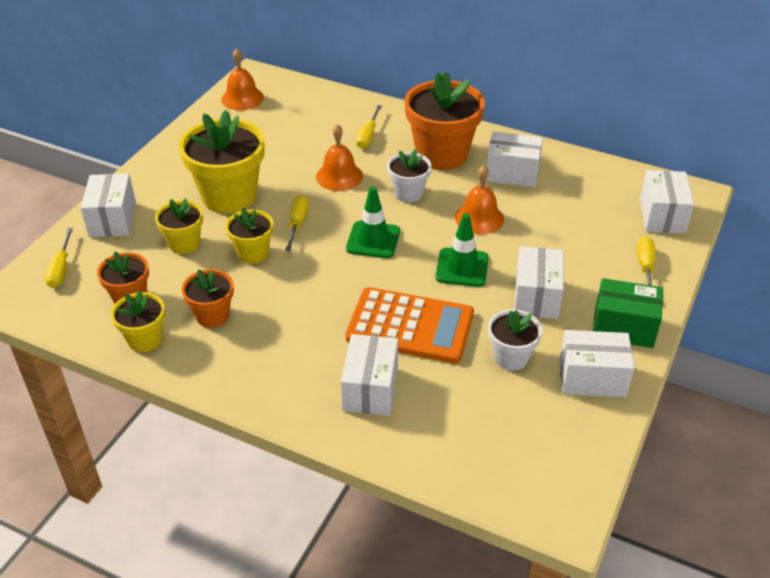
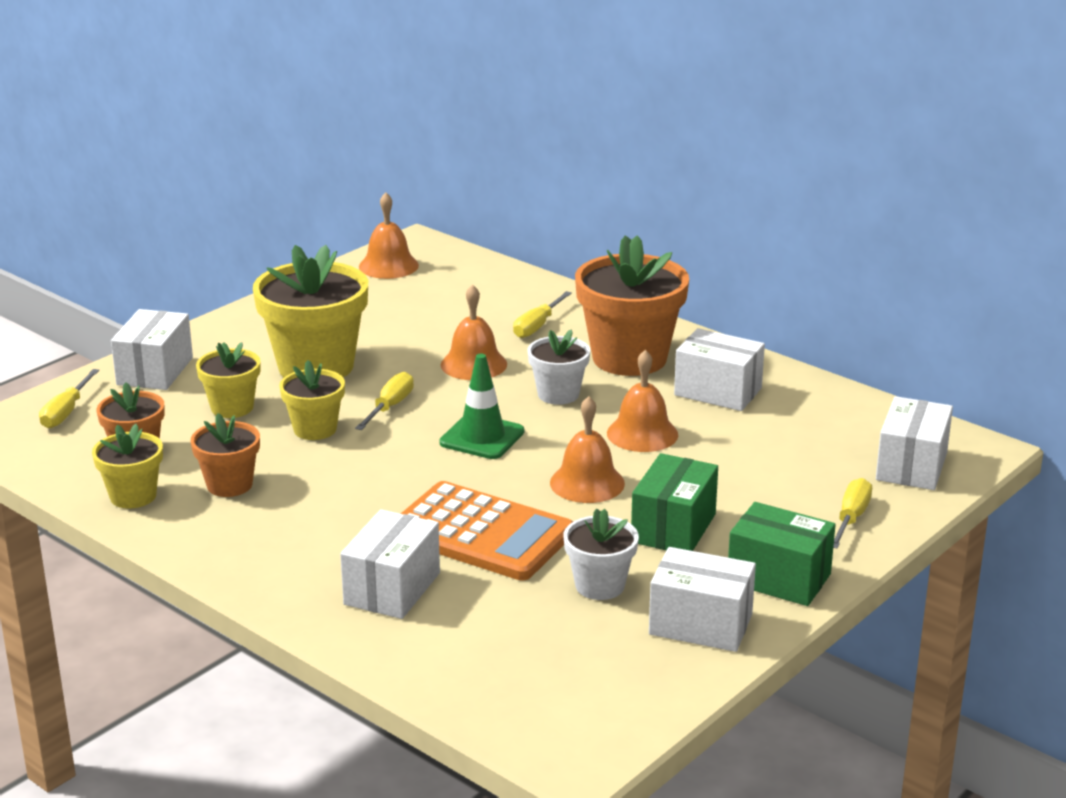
camera: 15 degrees right, 15 degrees down
green traffic cone [435,213,489,287] -> orange bell [550,396,625,503]
white box [514,246,564,319] -> green box [631,453,718,551]

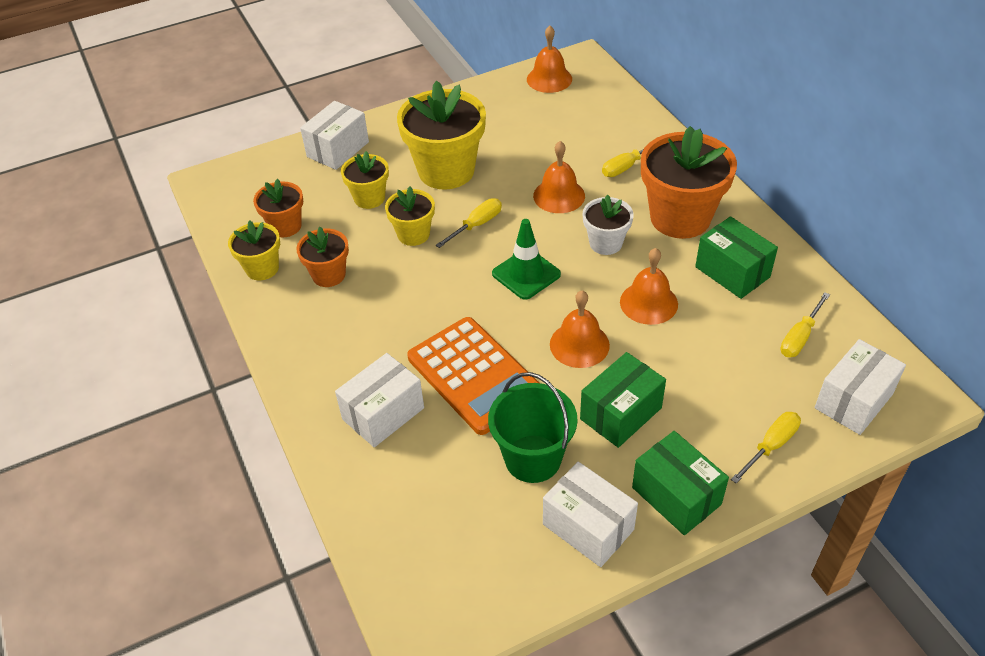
camera: 25 degrees right, 20 degrees up
yellow screwdriver [39,369,99,428] -> yellow screwdriver moved to [780,292,830,357]
white flower pot [564,508,639,600] -> green bucket [488,372,578,483]
white box [674,328,765,411] -> green box [695,216,778,299]

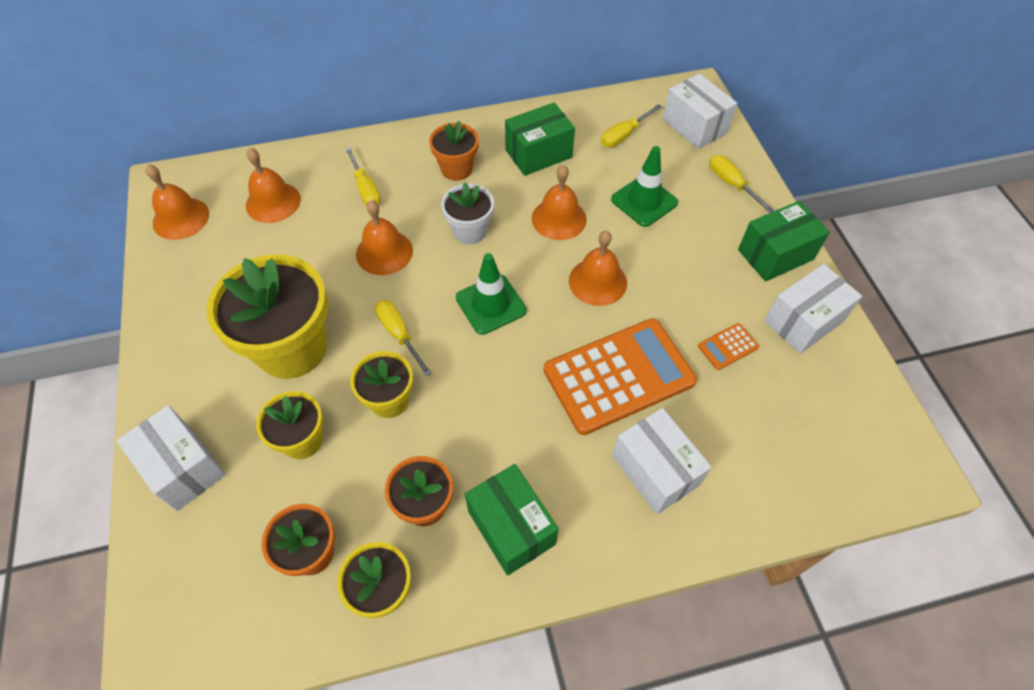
camera: 80 degrees left, 10 degrees up
green bucket [488,372,578,483] -> orange calculator [698,323,759,370]
green box [580,352,666,448] -> green box moved to [465,464,559,576]
orange flower pot [641,126,737,239] -> orange flower pot [429,121,479,181], size x0.54
yellow screwdriver [780,292,830,357] -> yellow screwdriver turned 90 degrees clockwise [601,104,662,147]
none -> orange bell [246,148,301,223]
none -> green traffic cone [611,146,678,227]

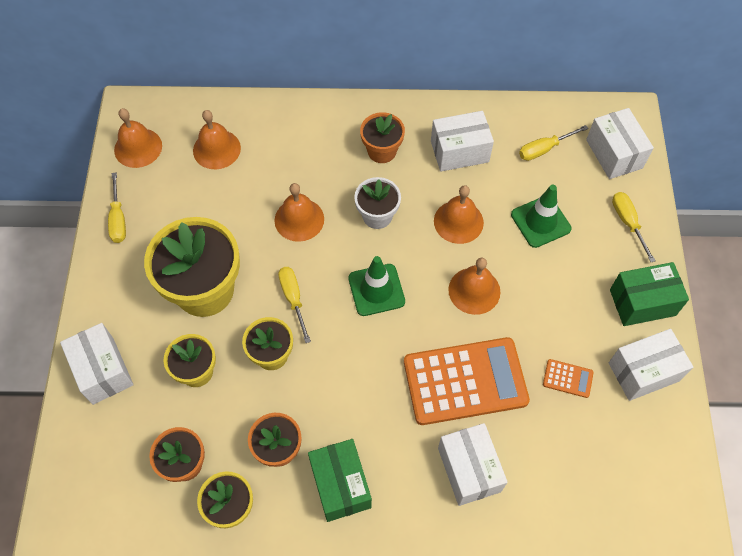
camera: 15 degrees right, 5 degrees up
yellow screwdriver [345,146,381,206] -> yellow screwdriver moved to [108,172,126,243]
green box [505,103,575,176] -> white box [431,111,494,172]
orange calculator [698,323,759,370] -> orange calculator turned 150 degrees counterclockwise [543,359,594,398]

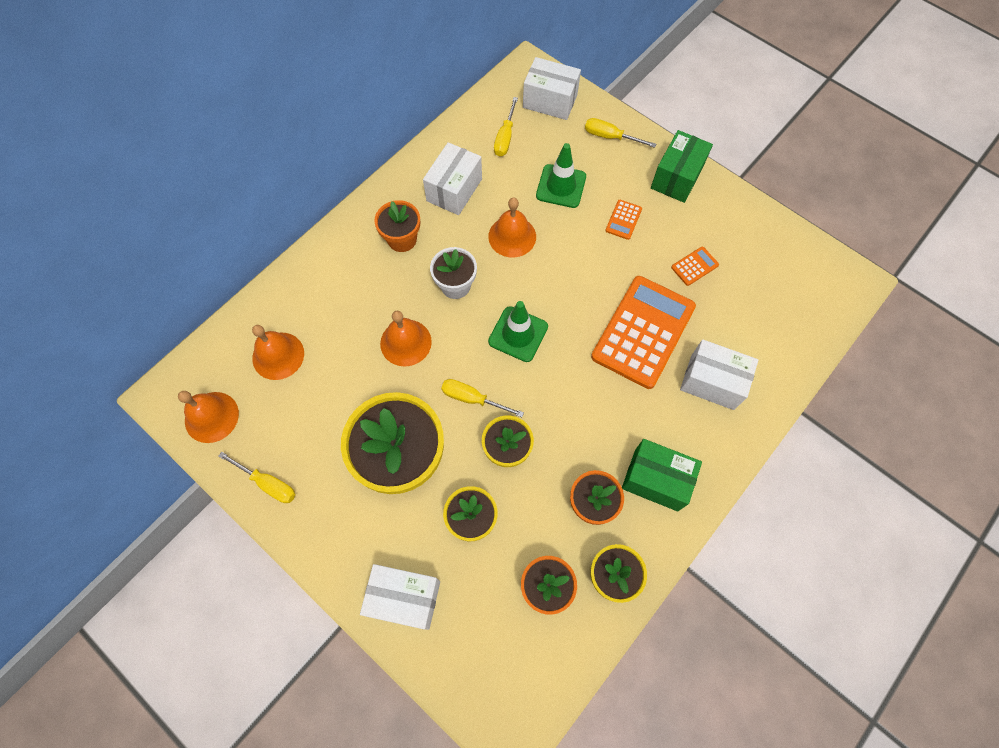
camera: 50 degrees left, 5 degrees up
orange bell [448,257,501,315] -> none
white box [609,329,693,401] -> none
none -> orange calculator [605,200,642,240]

